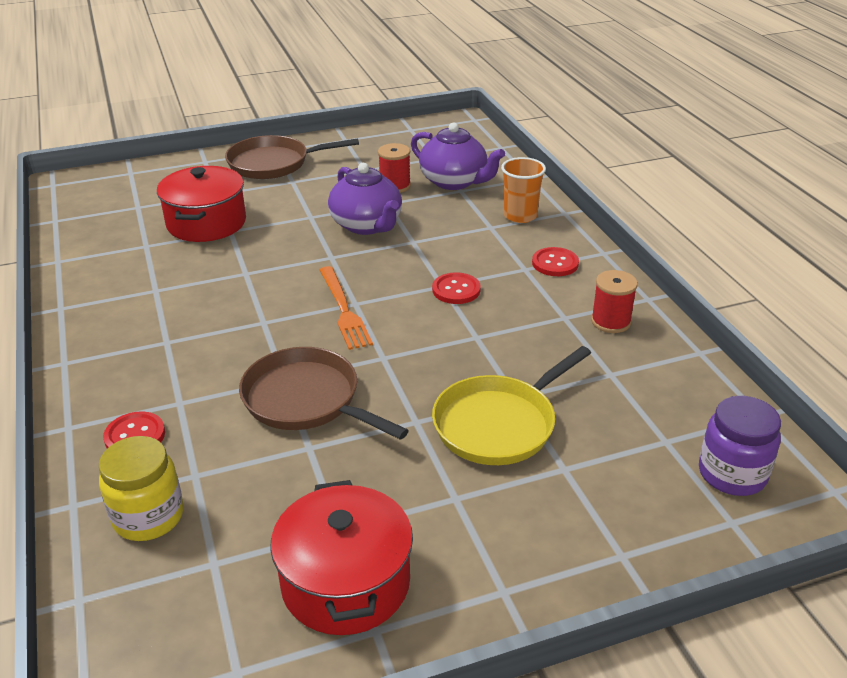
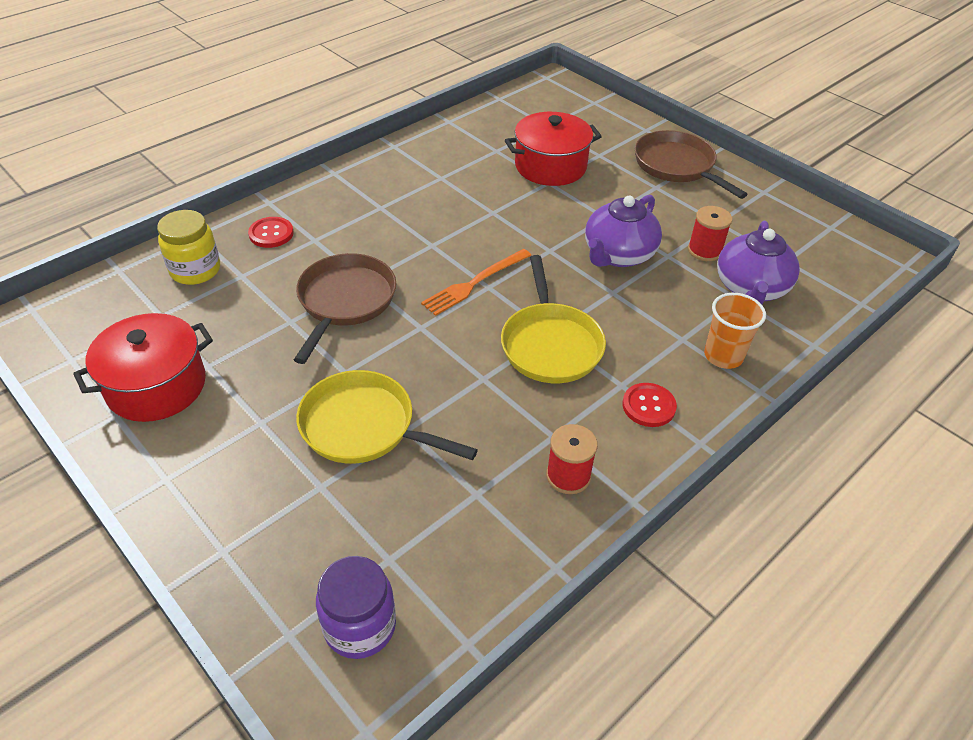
camera: 65 degrees right, 10 degrees up
red button [432,272,481,304] -> yellow pan [501,255,606,383]

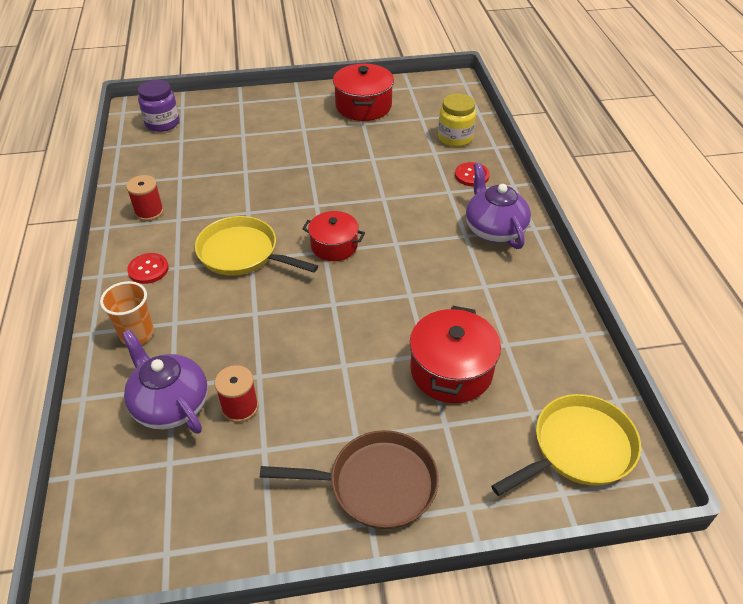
camera: 125 degrees right, 0 degrees up
brown pan [294,253,396,364] -> none
yellow pan [296,370,478,464] -> yellow pan moved to [491,394,641,496]
orange fork [421,249,532,316] -> red pot [302,211,365,261]
purple teapot [585,195,662,267] -> purple teapot moved to [466,163,531,249]

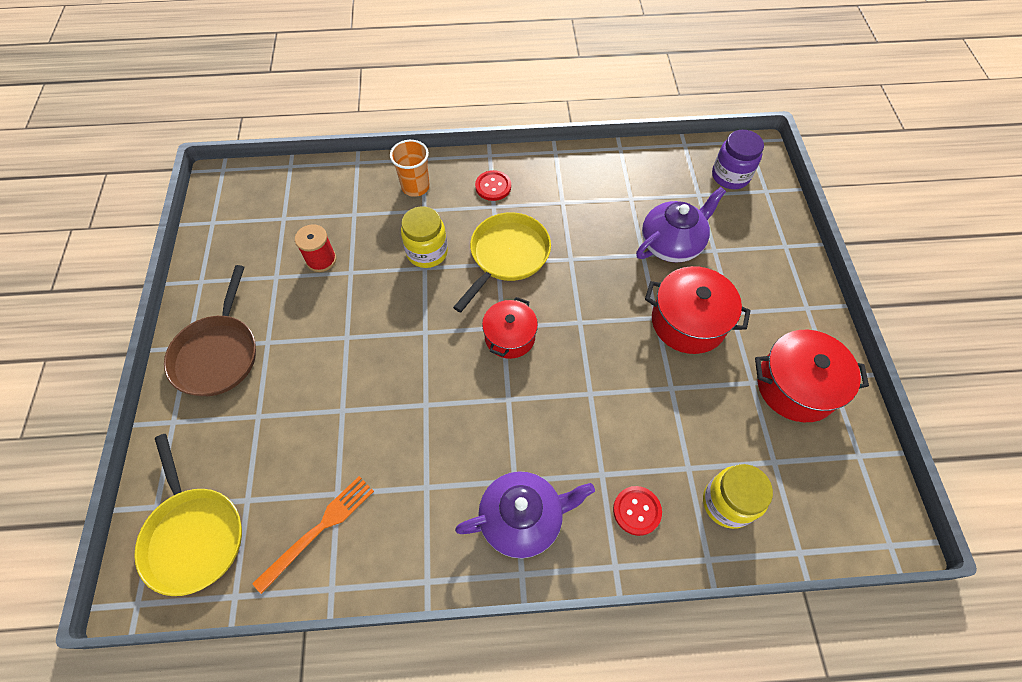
camera: 95 degrees right, 15 degrees up
purple teapot [122,329,208,434] -> purple teapot moved to [636,187,726,263]
red spool [126,175,164,221] -> none
red pot [410,306,501,403] -> red pot moved to [645,266,751,354]
none -> orange fork [252,476,374,594]
none -> yellow jar [401,207,448,268]

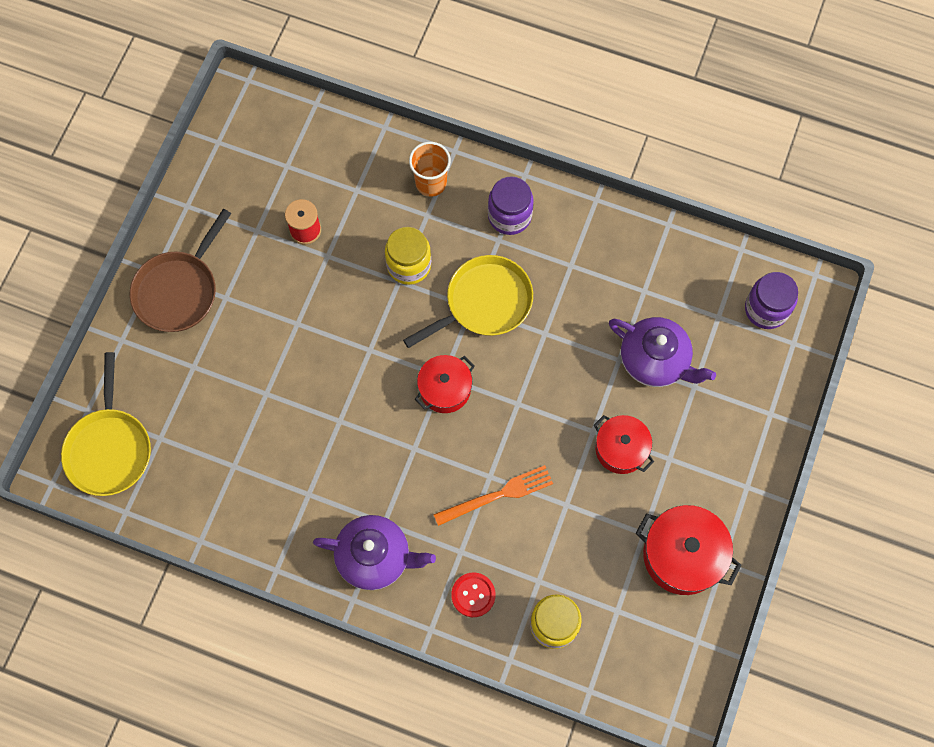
camera: 25 degrees right, 10 degrees up
orange fork [252,476,374,594] -> orange fork moved to [433,465,553,526]
red button [475,170,511,201] -> purple jar [488,176,534,235]
purple teapot [636,187,726,263] -> purple teapot turned 45 degrees clockwise [609,317,716,387]
red pot [645,266,751,354] -> red pot [594,415,654,474], size x0.67

